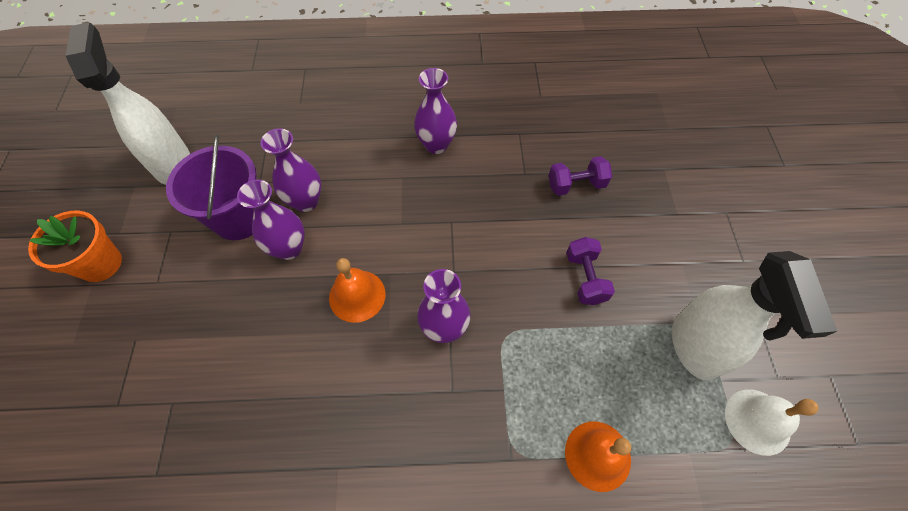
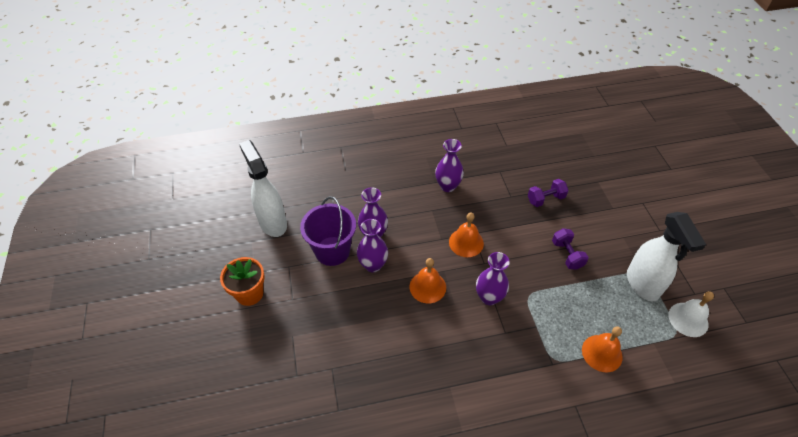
camera: 10 degrees left, 10 degrees down
none -> orange bell [449,212,484,257]

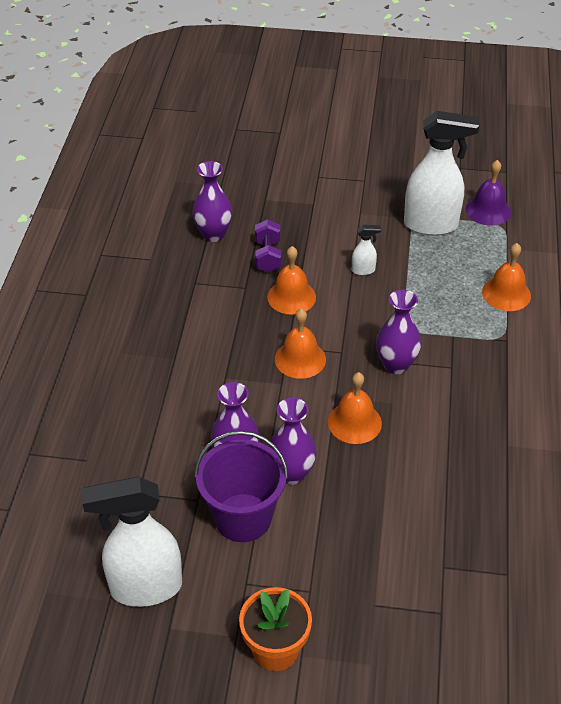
camera: 70 degrees left, 5 degrees down
purple vase [435,139,464,192] -> purple vase moved to [192,161,233,242]
purple dumbbell [552,228,589,270] -> white spray bottle [352,225,381,275]
white bell [669,291,714,337] -> purple bell [466,160,511,226]
none -> orange bell [267,246,316,315]

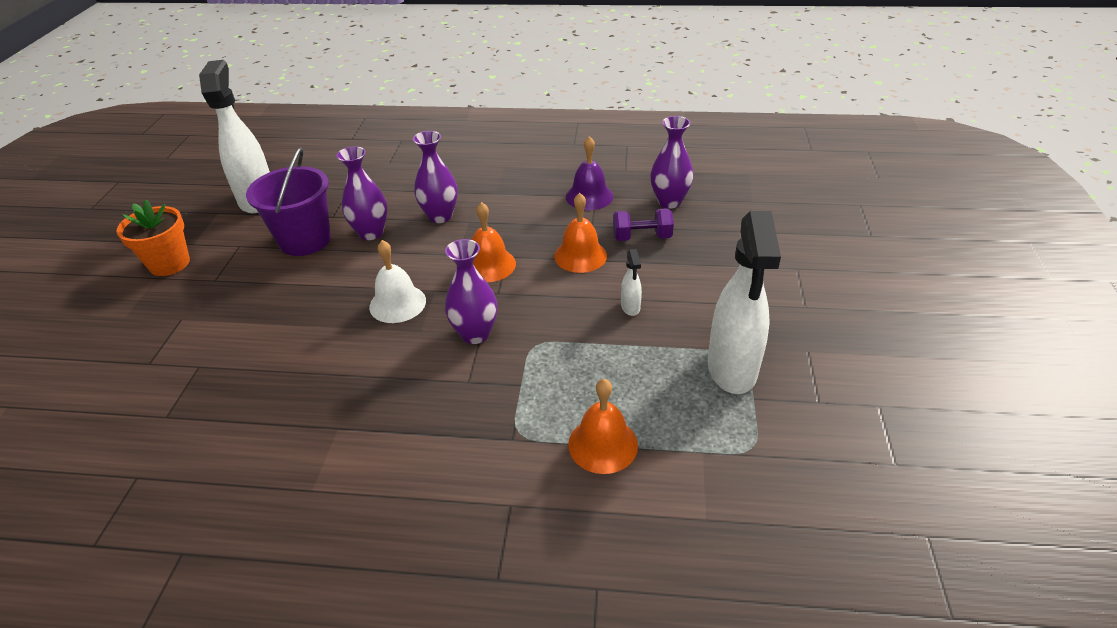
camera: 90 degrees right, 5 degrees down
purple vase [269,398,317,485] -> purple vase moved to [413,131,458,223]
orange bell [328,372,382,444] -> white bell [369,240,426,323]
purple bell [466,160,511,226] -> purple bell moved to [566,136,613,210]

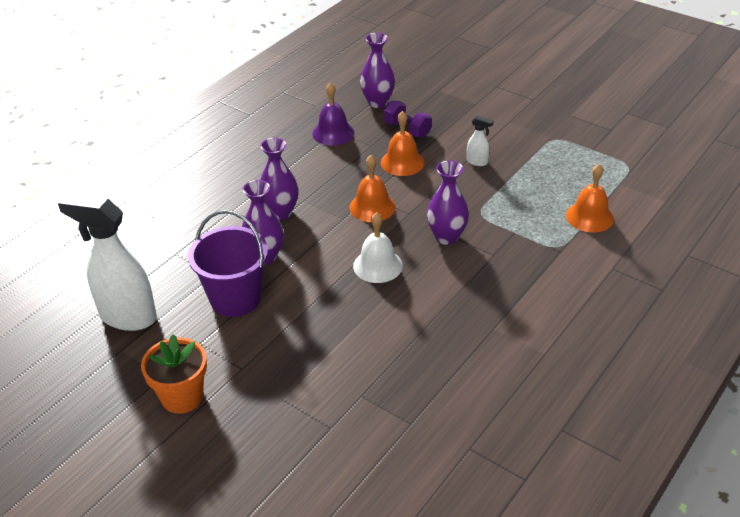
camera: 60 degrees left, 0 degrees up
purple dumbbell [613,208,674,241] -> purple dumbbell turned 75 degrees counterclockwise [384,100,432,137]
white spray bottle [708,211,781,394] -> none

